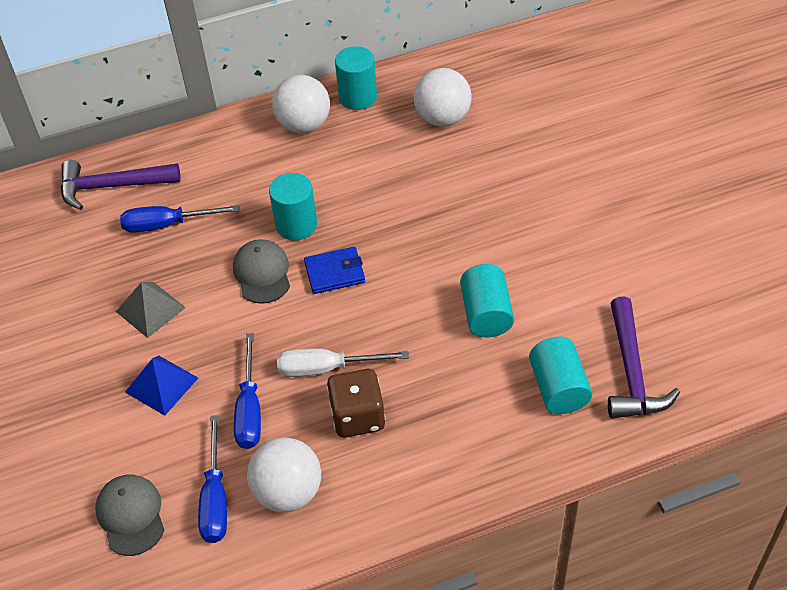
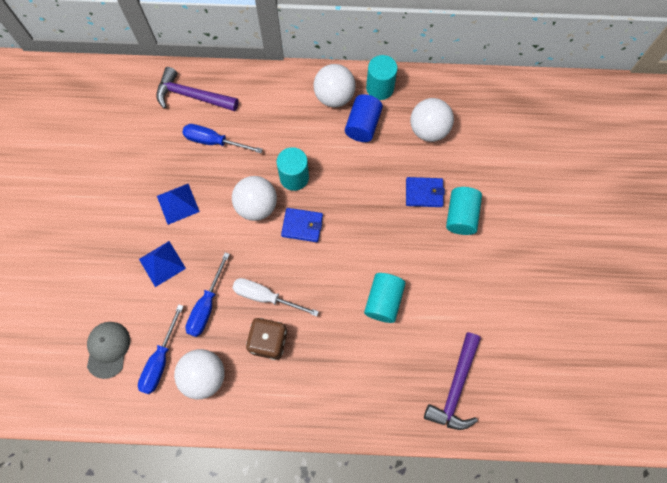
camera: 20 degrees right, 20 degrees up
grey pyramid [116,282,186,338] -> blue pyramid [157,184,200,225]
grey cap [233,239,290,304] -> white ball [232,176,277,221]
turquoise cylinder [529,337,592,414] -> turquoise cylinder moved to [446,187,482,235]
none -> blue cylinder [345,94,383,142]
none -> blue wallet [406,177,445,207]

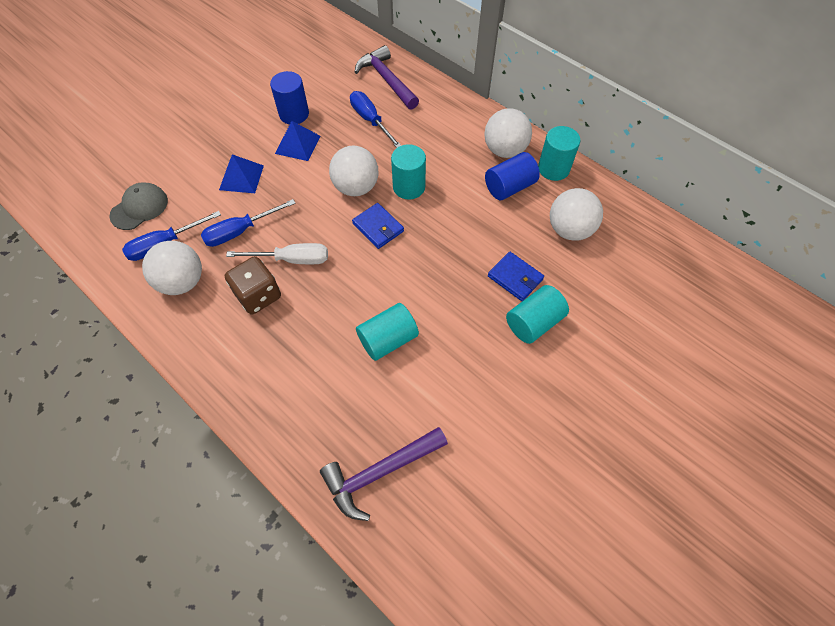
camera: 40 degrees right, 10 degrees down
white screwdriver [232,278,319,316] -> white screwdriver turned 120 degrees clockwise [226,243,328,264]
none -> blue cylinder [270,71,309,124]

